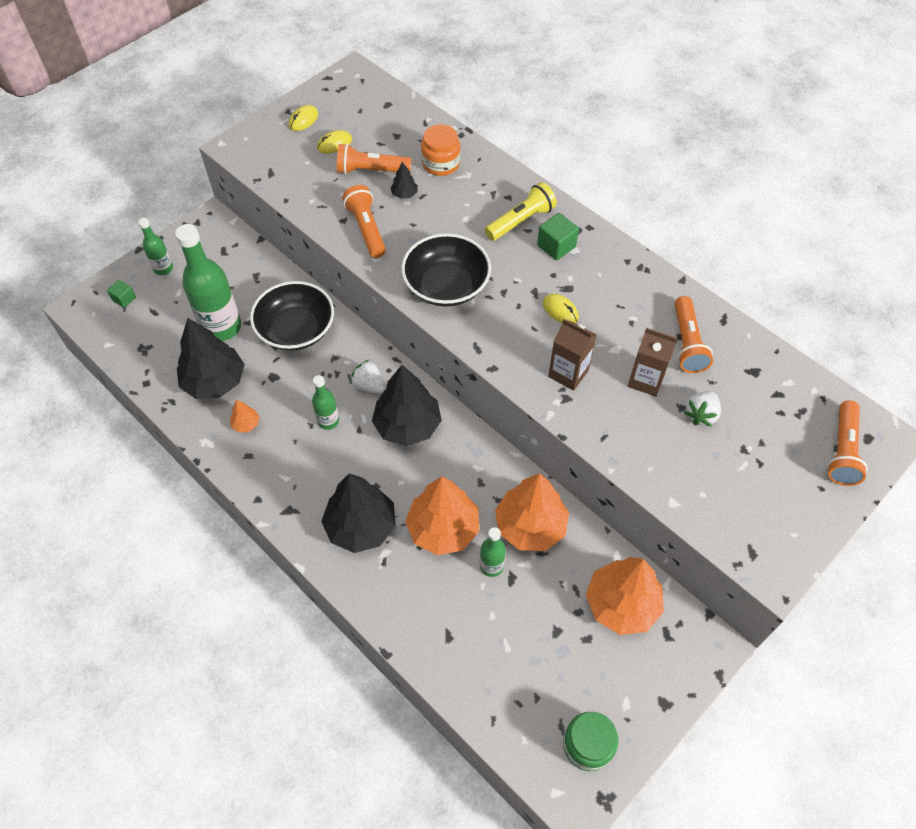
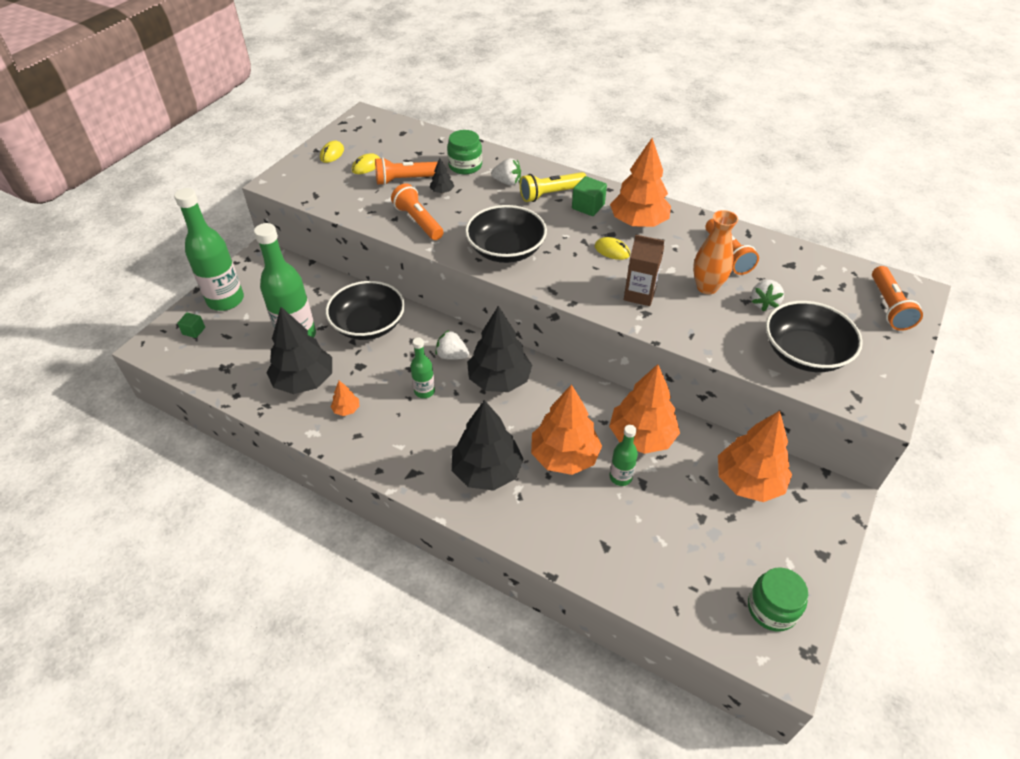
camera: 15 degrees left, 10 degrees down
green bottle [138,218,173,275] -> green bottle [174,188,244,311], size x1.95
orange jar [421,124,460,176] -> green jar [447,130,482,174]
yellow flashlight [485,182,557,241] -> yellow flashlight turned 150 degrees counterclockwise [520,172,586,202]
brown carton [628,328,678,397] -> orange vase [693,210,738,294]
none -> white strawberry [491,158,521,185]
none -> orange tree [610,138,671,227]
none -> black bowl [766,301,863,372]

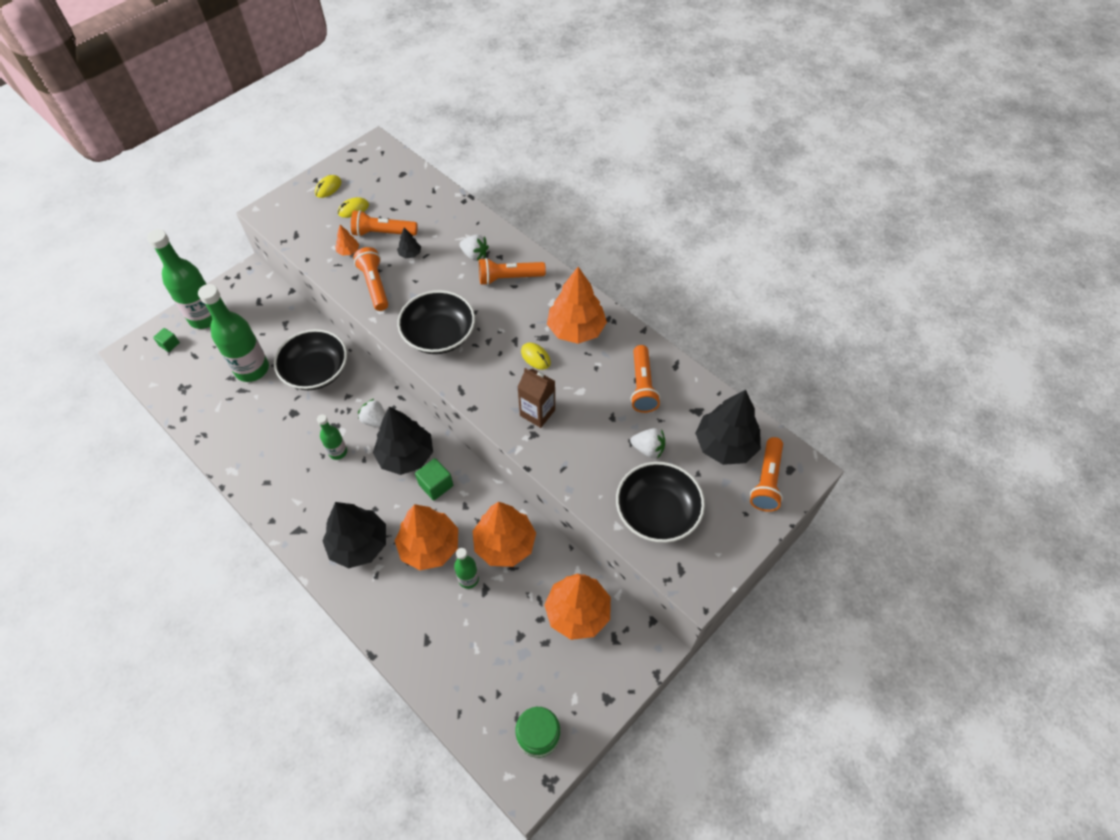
camera: 15 degrees right, 10 degrees up
black tree [266,307,332,394] -> black tree moved to [695,390,761,465]
orange tree [331,381,359,416] -> orange tree moved to [335,225,359,256]
green jar [447,130,482,174] -> none
yellow flashlight [520,172,586,202] -> orange flashlight [479,258,546,285]
green cube [572,176,607,216] -> green cube moved to [415,458,453,501]
orange vase [693,210,738,294] -> none
white strawberry [751,280,784,311] -> white strawberry turned 105 degrees counterclockwise [630,428,665,459]

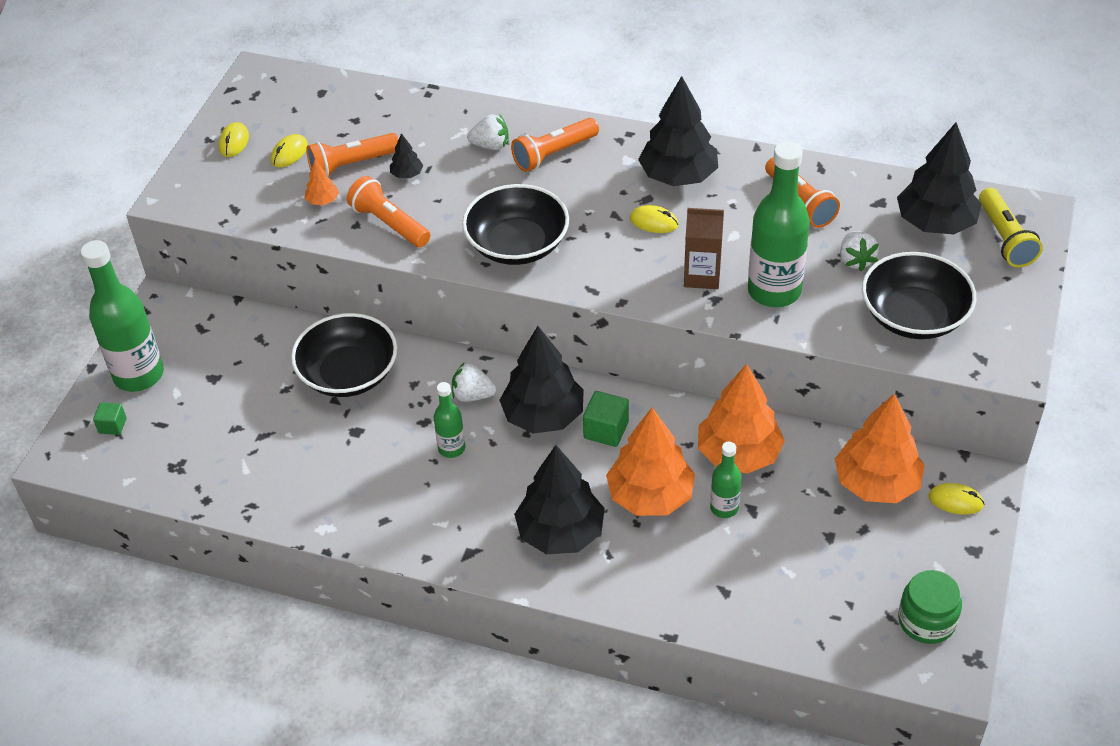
camera: 25 degrees left, 10 degrees down
green bottle [198,284,269,382] -> green bottle moved to [748,141,810,307]
orange tree [547,267,607,344] -> black tree [638,76,718,186]
white strawberry [630,428,665,459] -> white strawberry turned 90 degrees clockwise [840,231,879,271]
orange flashlight [750,437,783,512] -> yellow flashlight [979,188,1043,267]
none -> yellow mouse [929,483,984,515]

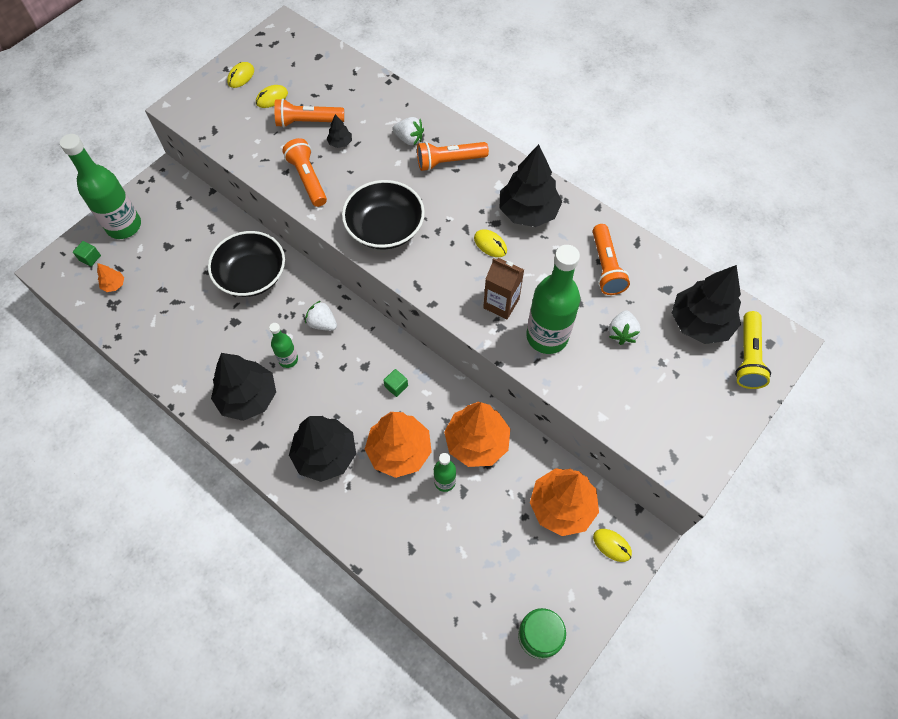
camera: 20 degrees right, 15 degrees up
orange tree [305,160,339,205] -> orange tree moved to [97,263,124,292]
black tree [499,326,584,434] -> black tree moved to [211,353,276,421]
green cube [583,391,629,447] -> green cube [383,369,408,397], size x0.64
black bowl [862,252,976,339] -> none

